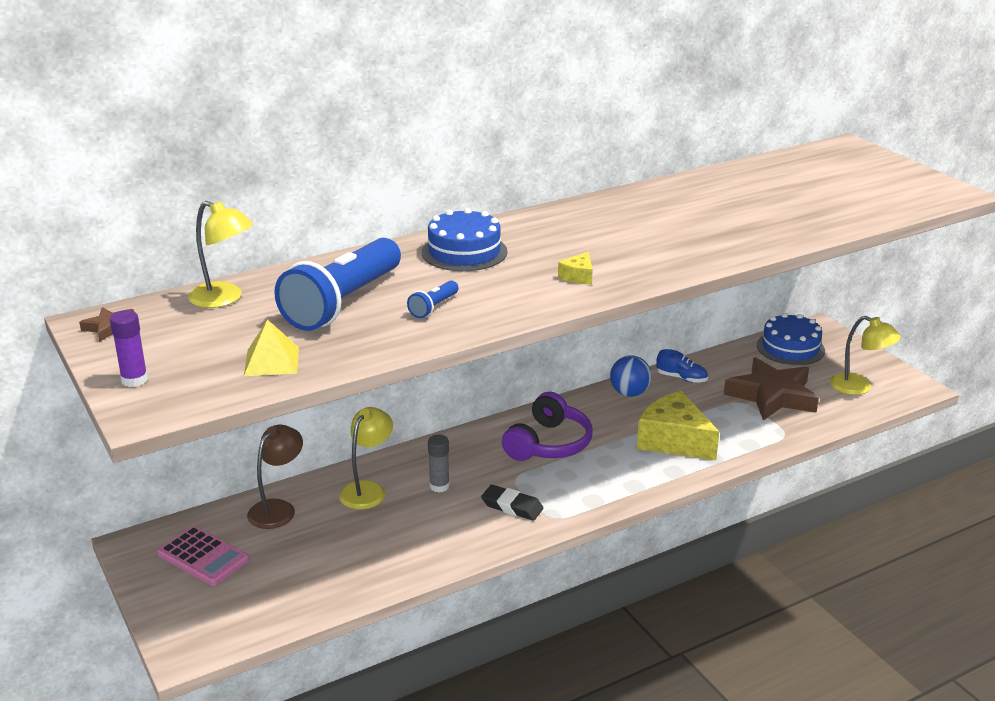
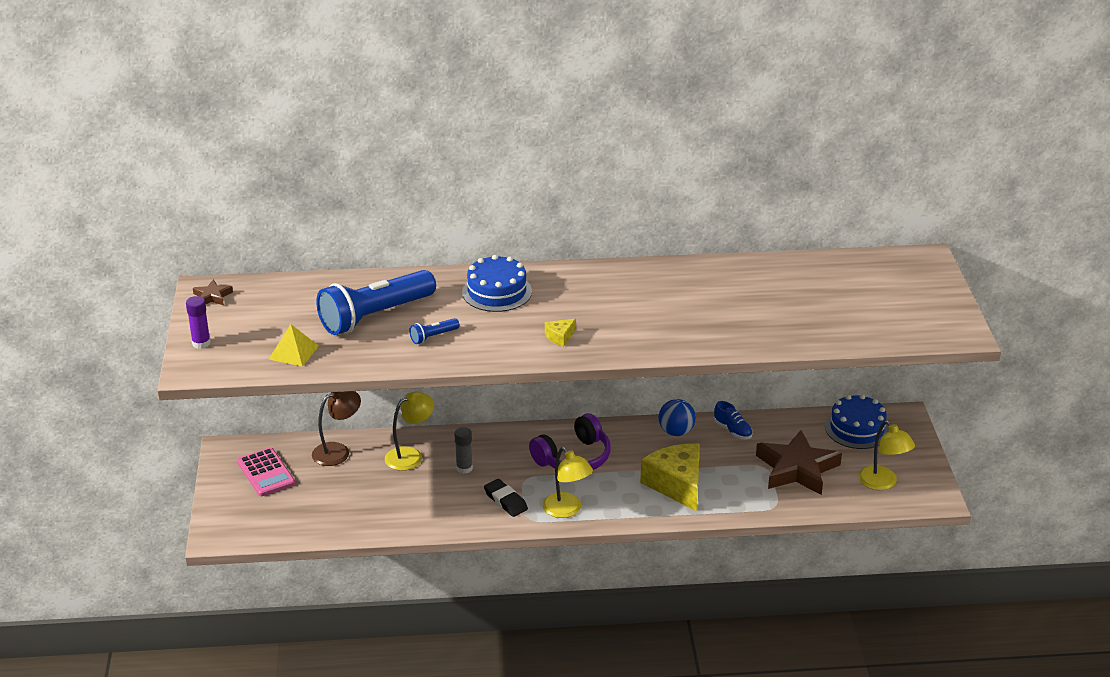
camera: 25 degrees right, 5 degrees up
yellow lamp [188,201,253,308] -> yellow lamp moved to [543,447,593,518]

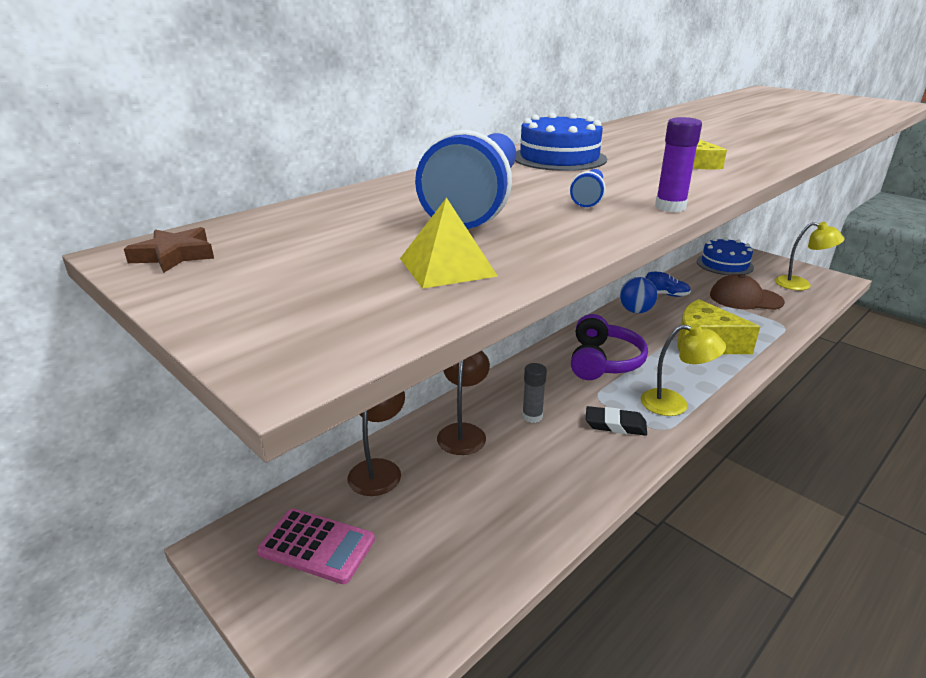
camera: 40 degrees left, 5 degrees down
purple glue stick [186,296,211,349] -> purple glue stick moved to [655,117,702,212]
yellow lamp [385,392,434,471] -> brown lamp [437,351,490,455]
brown star [756,430,842,495] -> brown cap [710,274,785,310]

